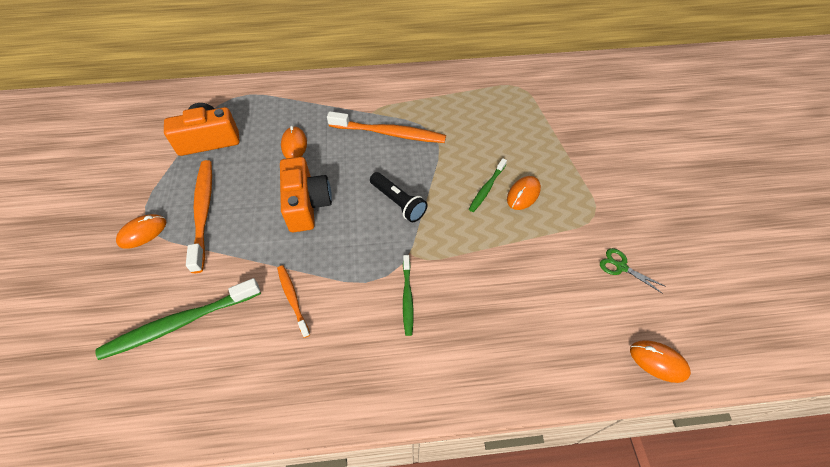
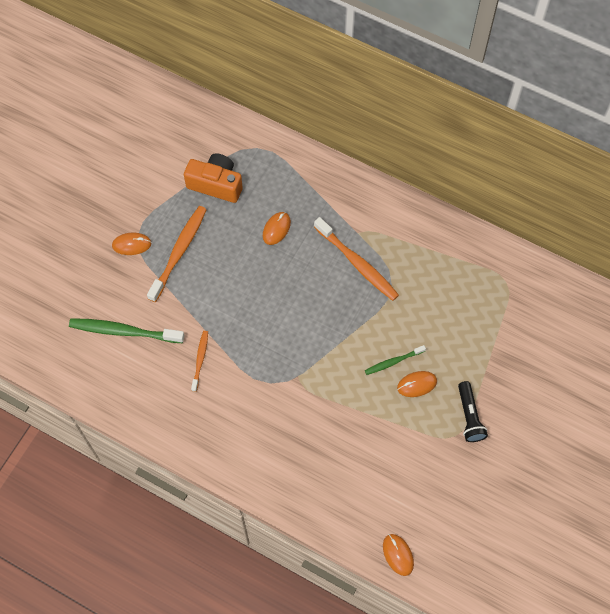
camera: 35 degrees right, 10 degrees up
orange camera [280,157,332,232] -> none
black flashlight [370,172,427,222] -> black flashlight moved to [458,381,488,442]
green toothbrush [403,255,413,336] -> none
green scissors [600,248,666,294] -> none

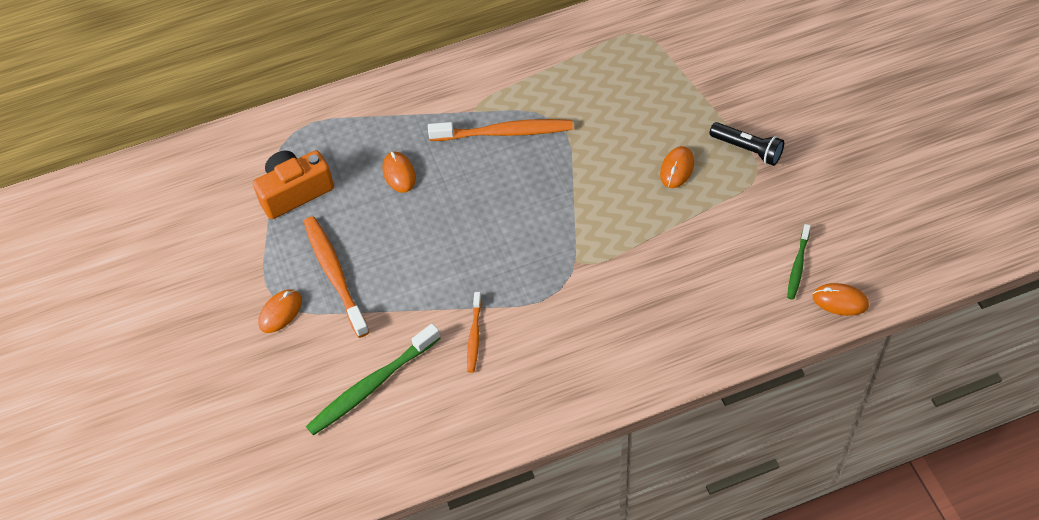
camera: 45 degrees left, 10 degrees down
orange toothbrush [191,331,208,392] -> orange toothbrush turned 135 degrees counterclockwise [467,292,482,373]
green toothbrush [365,345,426,375] -> green toothbrush moved to [787,224,811,300]

